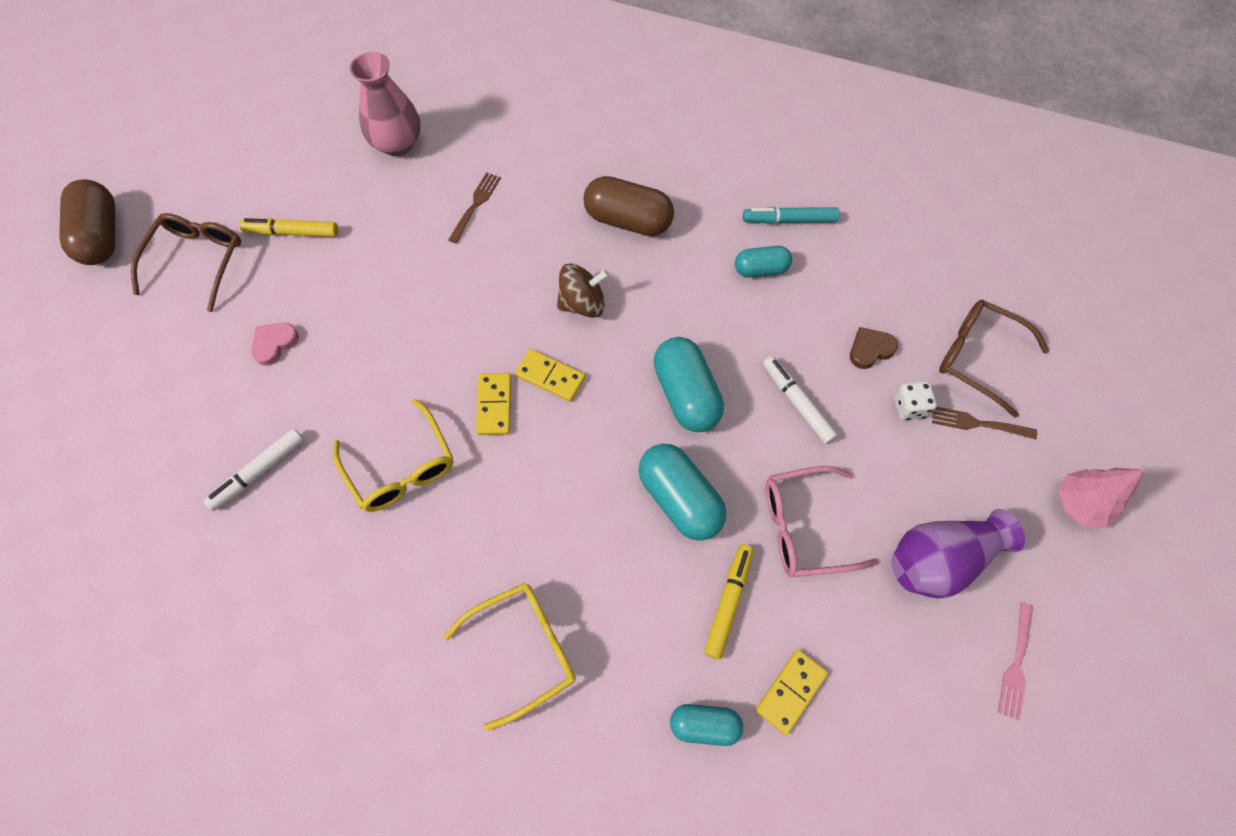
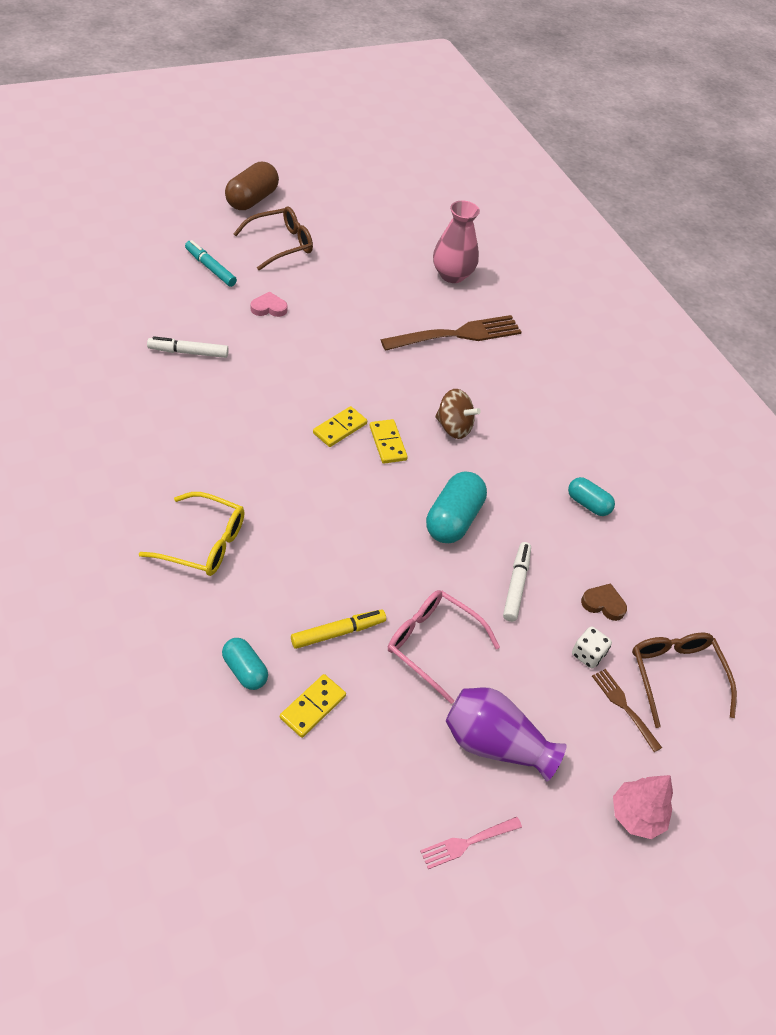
camera: 40 degrees right, 15 degrees down
yellow marker [240,218,338,237] -> none
yellow glasses [333,399,453,512] -> none
brown fork [448,172,501,244] -> brown fork [380,315,522,351], size x2.01
brown capsule [583,176,674,236] -> none
turquoise capsule [638,444,726,541] -> none
turquoise marker [743,207,840,224] -> turquoise marker moved to [185,240,237,287]
yellow domino [756,649,828,735] -> yellow domino turned 45 degrees counterclockwise [280,674,346,738]

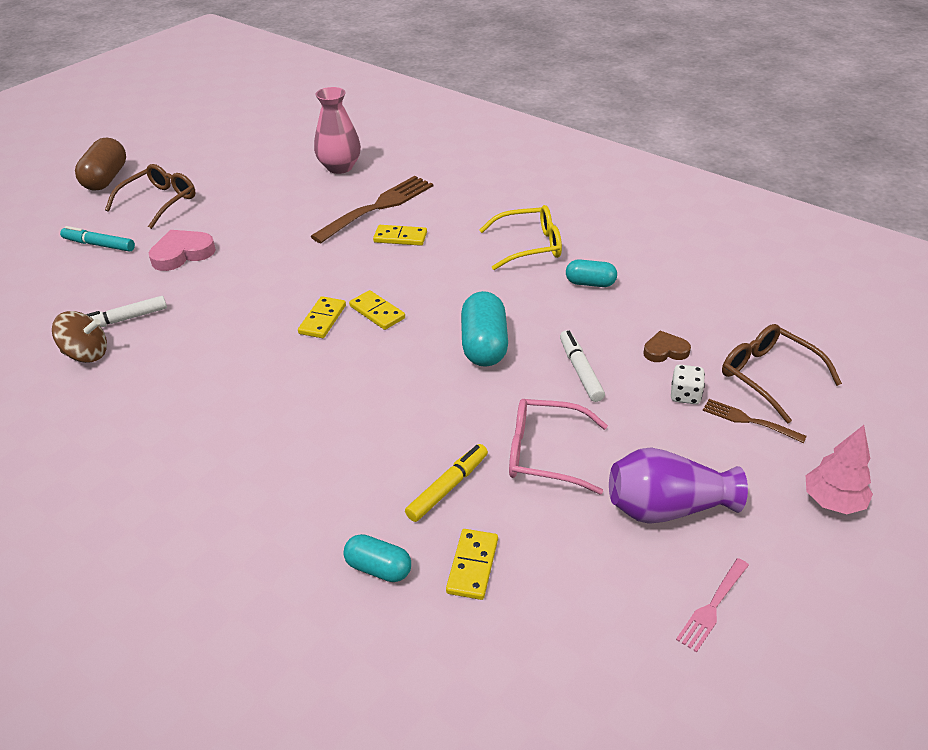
camera: 20 degrees left, 10 degrees down
yellow glasses [139,492,245,576] -> yellow glasses moved to [479,205,562,270]
pink heart [251,292,288,317] -> pink heart [149,230,216,271], size x1.61
brown spinning top [435,389,481,439] -> brown spinning top moved to [52,311,107,363]
none -> yellow domino [373,225,427,246]

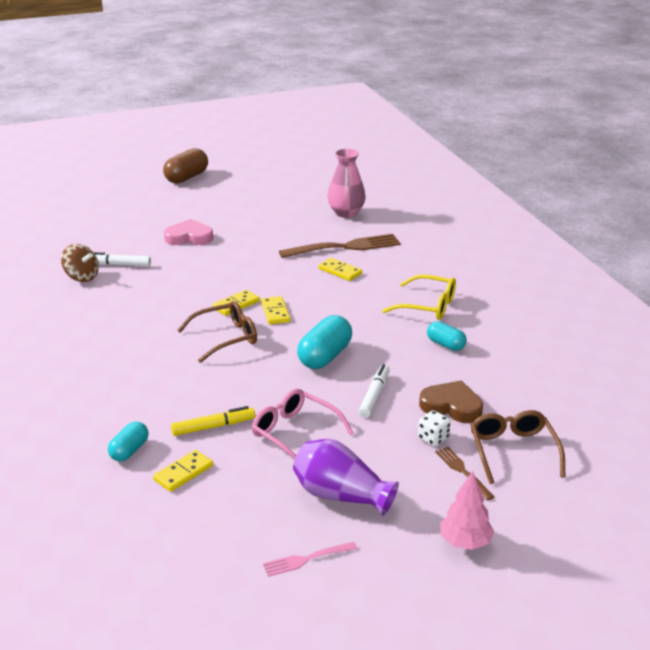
camera: 30 degrees right, 10 degrees down
turquoise marker [60,226,135,252] -> none
brown glasses [105,164,195,229] -> brown glasses moved to [177,301,257,363]
turquoise capsule [344,534,411,582] -> turquoise capsule turned 60 degrees clockwise [108,421,149,462]
brown heart [643,331,691,362] -> brown heart [419,380,483,423], size x1.61

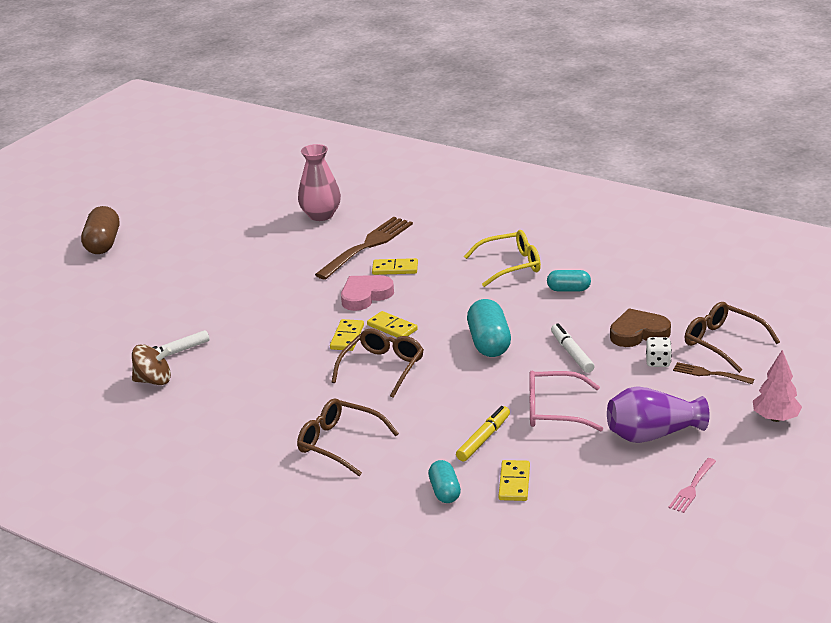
camera: 35 degrees left, 0 degrees up
pink heart [164,219,213,245] -> pink heart moved to [341,275,394,311]
none -> brown glasses [297,398,399,476]

